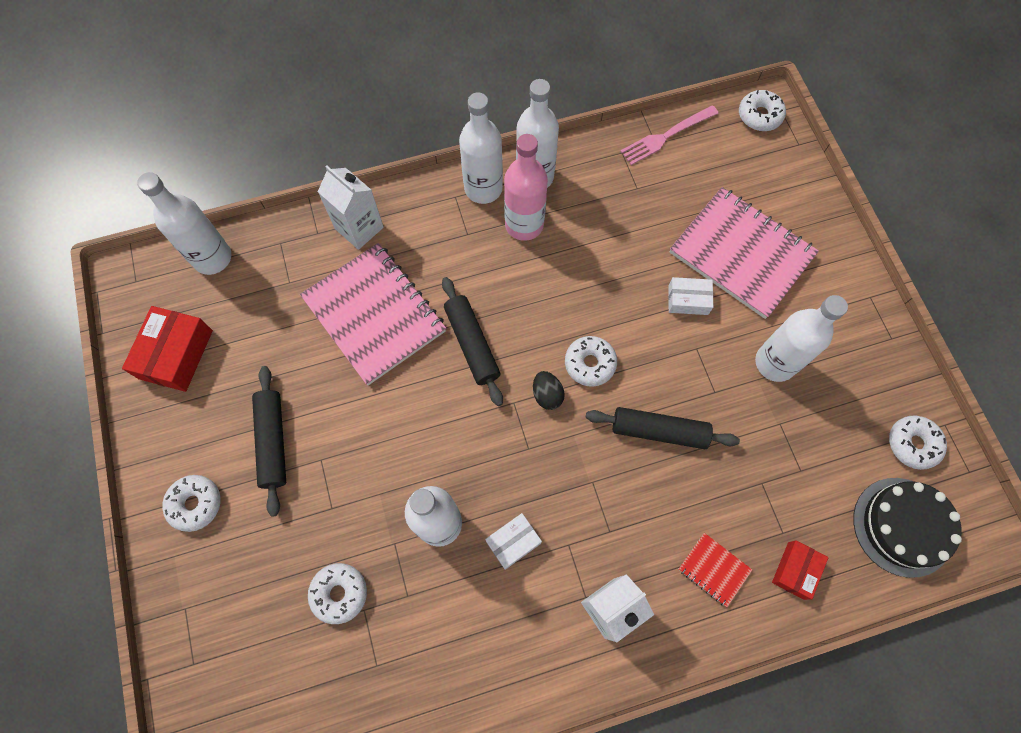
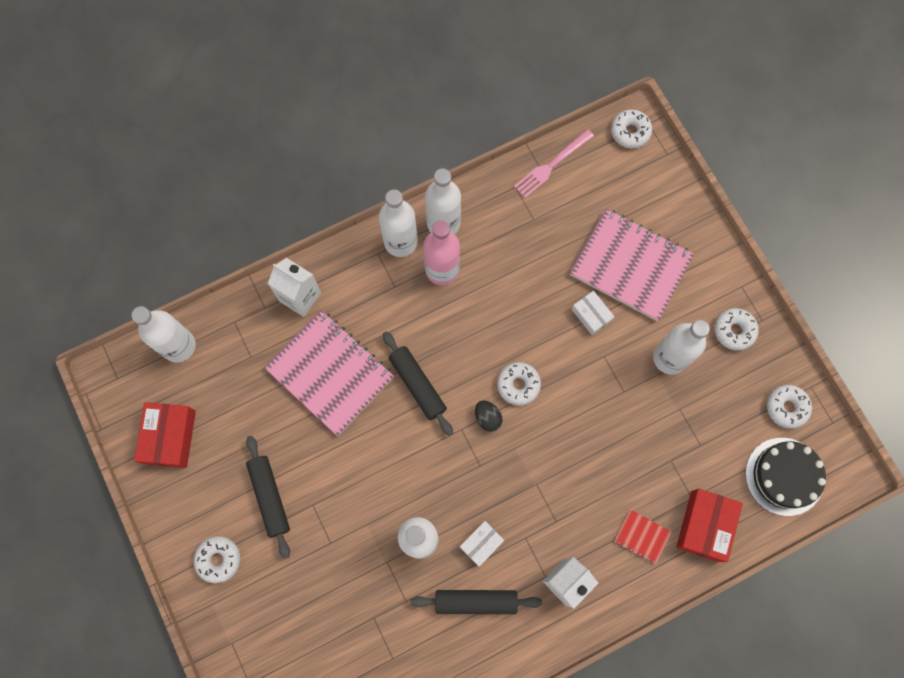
camera: 10 degrees left, 5 degrees up
white donut [308,563,367,624] -> white donut moved to [715,308,759,351]
black rolling pin [585,407,740,449] -> black rolling pin moved to [411,590,542,614]
white box [668,277,713,315] -> white box turned 60 degrees clockwise [571,291,614,335]
red box [772,540,829,600] -> red box [676,489,743,562], size x1.67

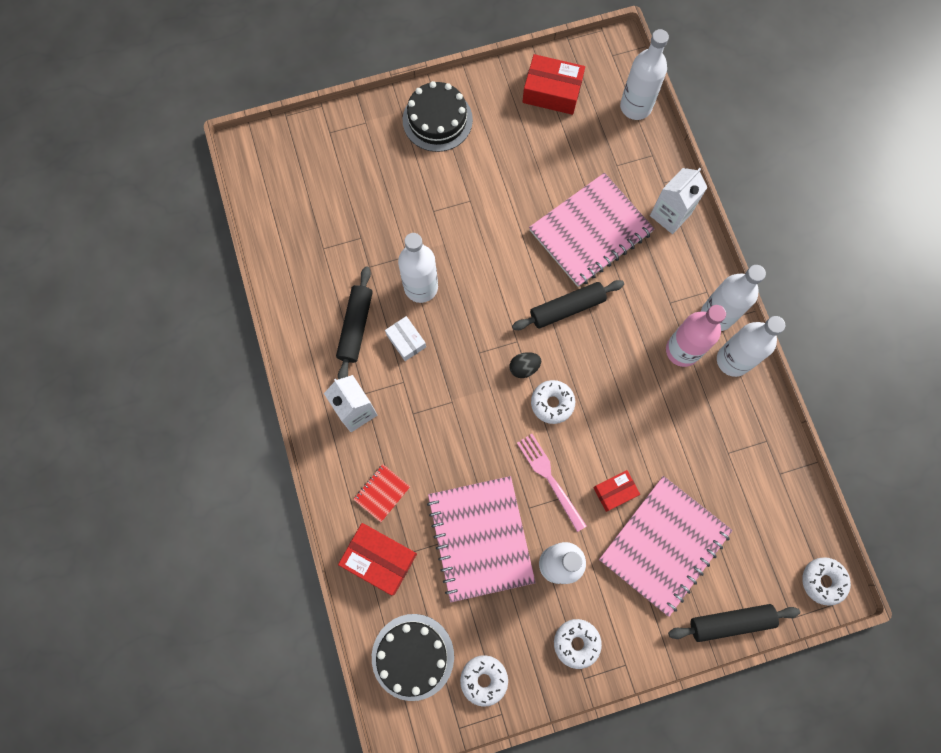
camera: 100 degrees right, 0 degrees up
white donut [194,536,240,583] -> black cake [403,81,473,152]
black rolling pin [246,436,290,559] -> black rolling pin moved to [668,604,800,642]
pink fork [514,129,594,198] -> pink fork moved to [517,434,587,532]
white box [571,291,614,335] -> red box [593,470,640,512]
none -> pink notebook [427,476,536,602]

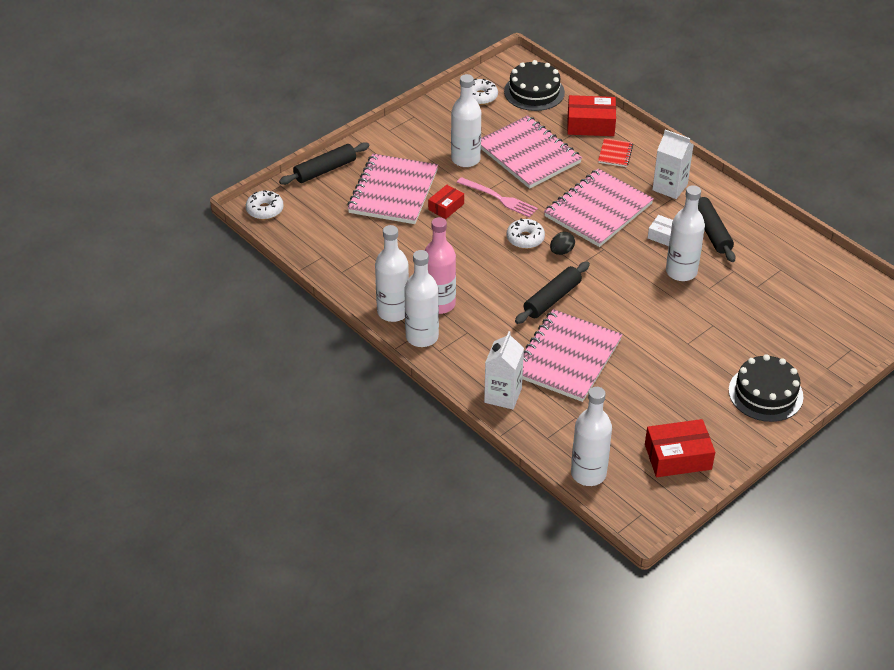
camera: 155 degrees right, 30 degrees down
white donut [554,619,602,669] -> none
none -> pink notebook [544,168,654,247]

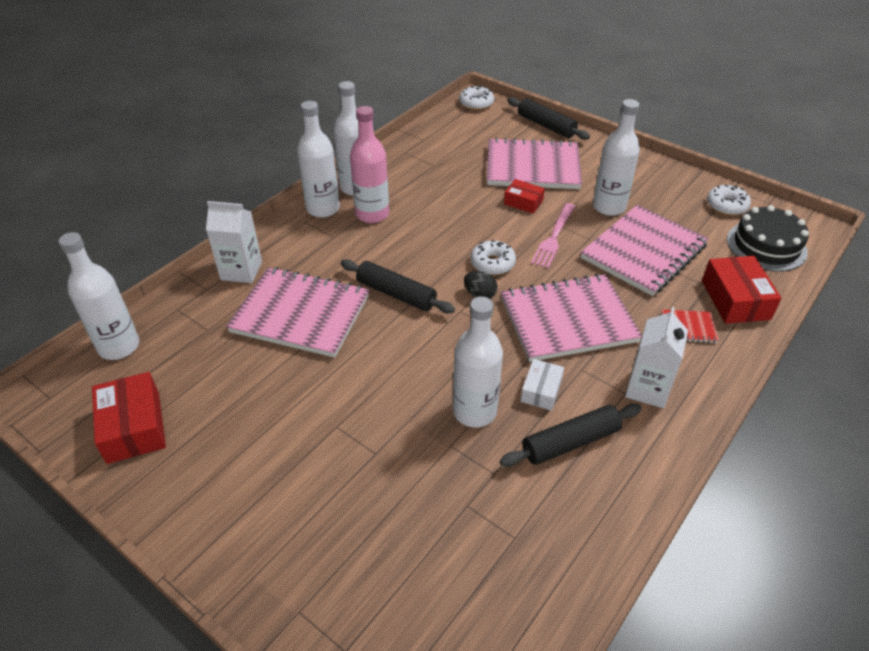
camera: 80 degrees right, 0 degrees up
pink notebook [544,168,654,247] -> pink notebook turned 45 degrees counterclockwise [501,274,642,362]
black cake [729,354,804,422] -> none

